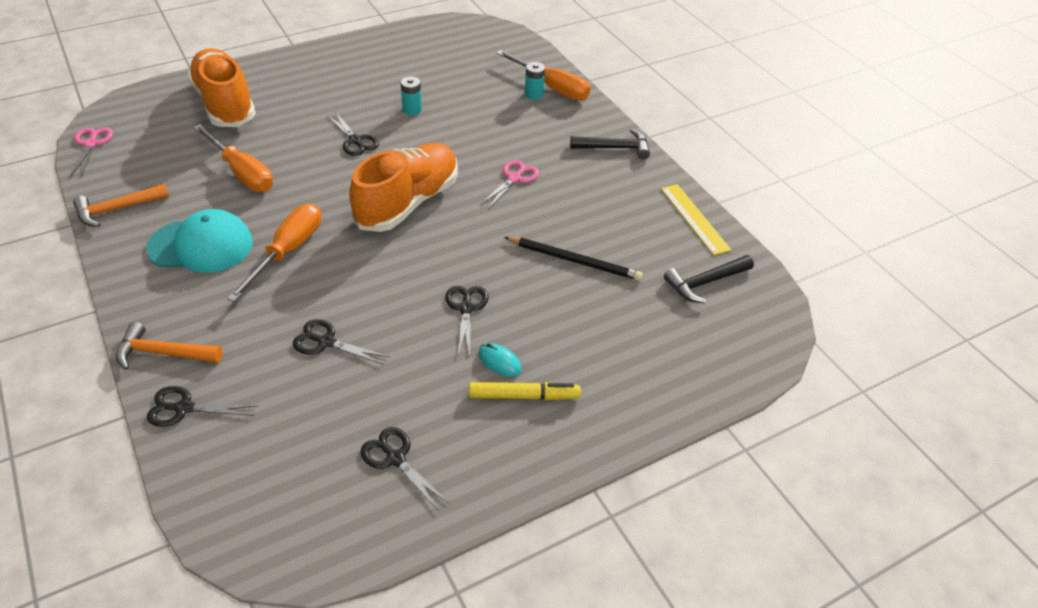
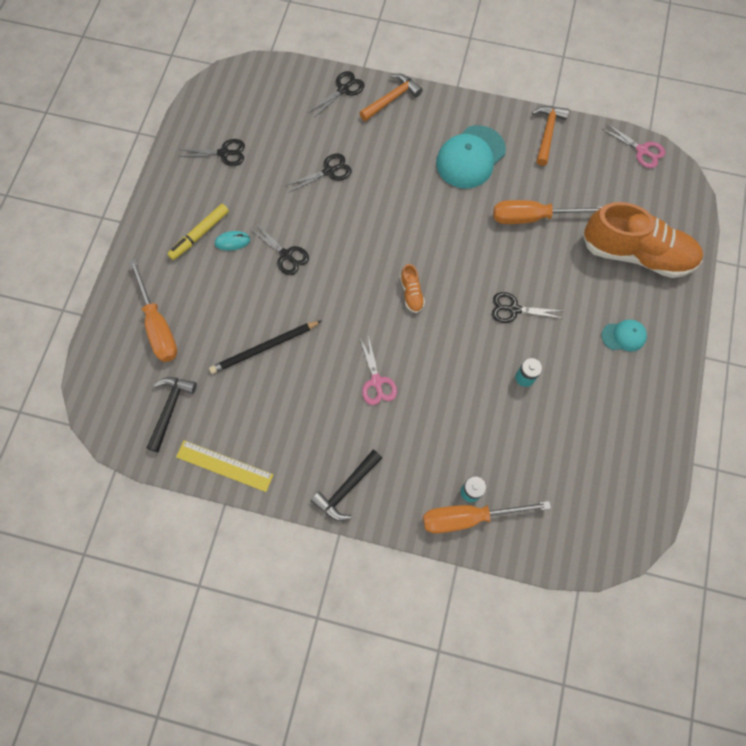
camera: 135 degrees right, 25 degrees up
orange screwdriver [227,204,321,302] -> orange screwdriver moved to [129,259,178,362]
orange shoe [349,143,458,232] -> orange shoe [400,264,425,313], size x0.40
none -> turquoise cap [602,320,647,352]

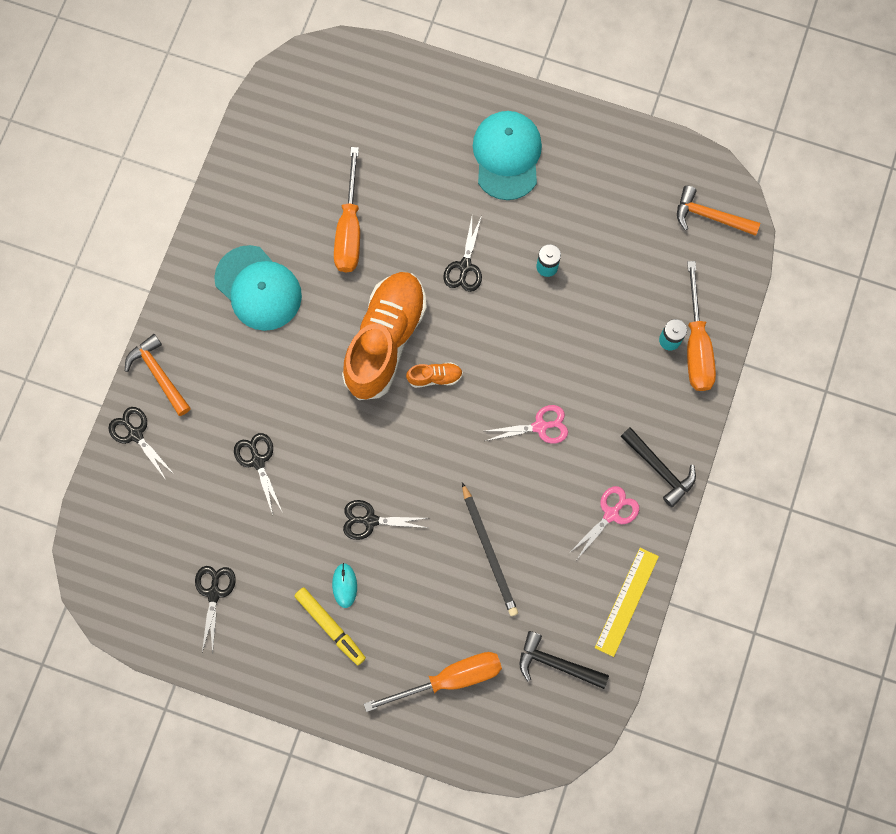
camera: 85 degrees left, 5 degrees up
black scissors [250,223,309,275] -> black scissors turned 135 degrees counterclockwise [343,500,428,540]
orange hammer [532,106,569,166] -> orange hammer moved to [677,186,760,236]
orange shoe [582,202,703,278] -> orange shoe moved to [342,272,427,400]
pink scissors [602,123,665,168] -> pink scissors moved to [569,486,639,559]
turquoise cap [602,320,647,352] -> turquoise cap [473,111,542,200], size x1.89

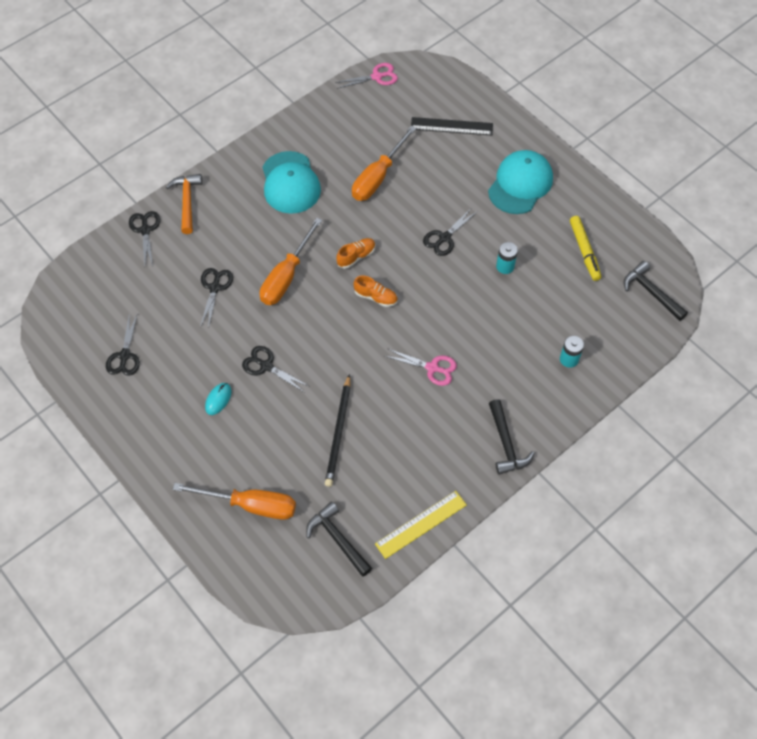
camera: 30 degrees right, 15 degrees down
black scissors [195,566,236,654] -> black scissors turned 150 degrees clockwise [106,313,140,376]
yellow marker [294,588,366,665] -> yellow marker moved to [570,216,601,281]
orange shoe [342,272,427,400] -> orange shoe [337,238,376,269], size x0.40
pink scissors [569,486,639,559] -> pink scissors moved to [335,63,398,89]
orange hammer [677,186,760,236] -> black hammer [624,261,688,321]
orange screwdriver [687,261,716,391] -> orange screwdriver moved to [260,218,322,305]
none -> black ruler [411,117,493,136]

